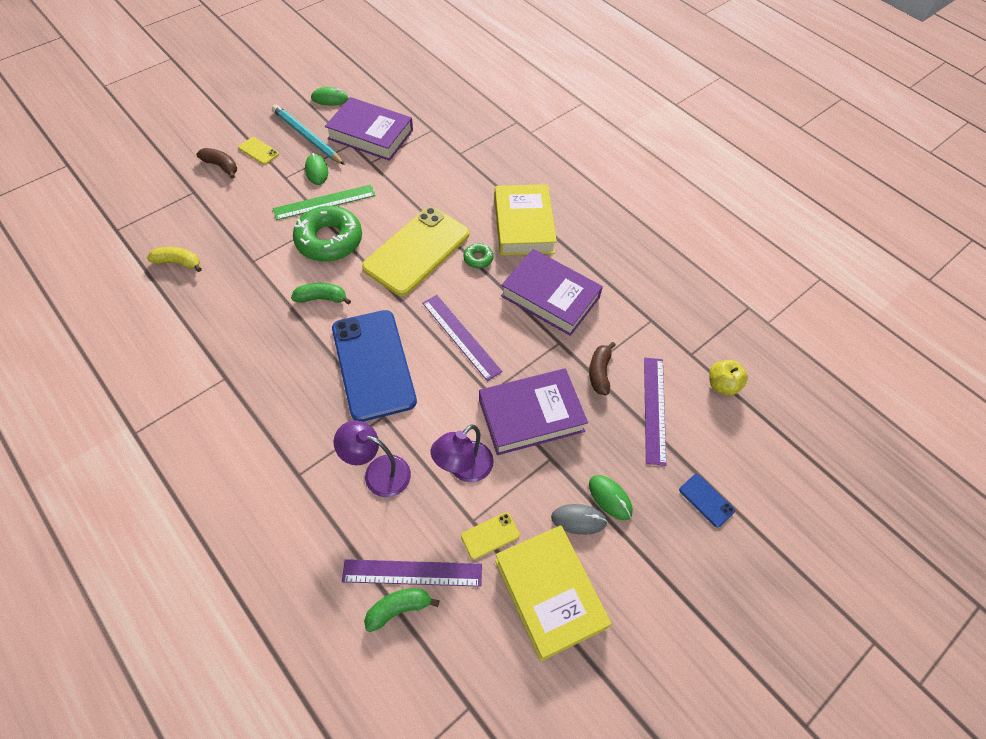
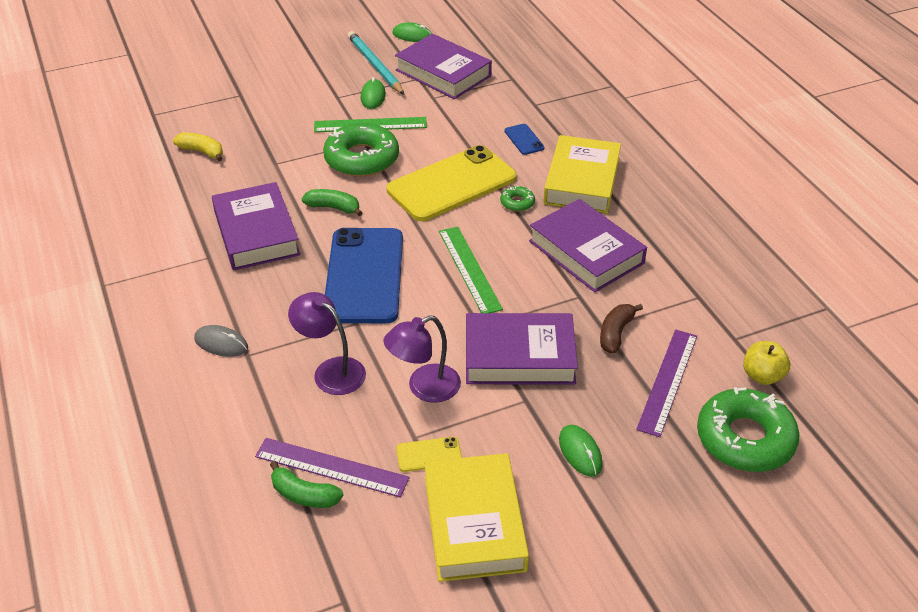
camera: 20 degrees right, 15 degrees down
brown banana [197,148,237,178] -> none
yellow phone [239,137,279,165] -> none
green banana [364,588,440,632] -> green banana turned 150 degrees counterclockwise [270,461,343,508]
purple ruler [422,295,502,381] -> green ruler [439,227,503,313]
grey mouse [551,504,608,535] -> grey mouse moved to [194,325,248,357]
blue phone [679,474,735,527] -> blue phone moved to [504,124,545,155]
none -> purple book [212,182,300,270]
none -> green donut [697,387,800,472]

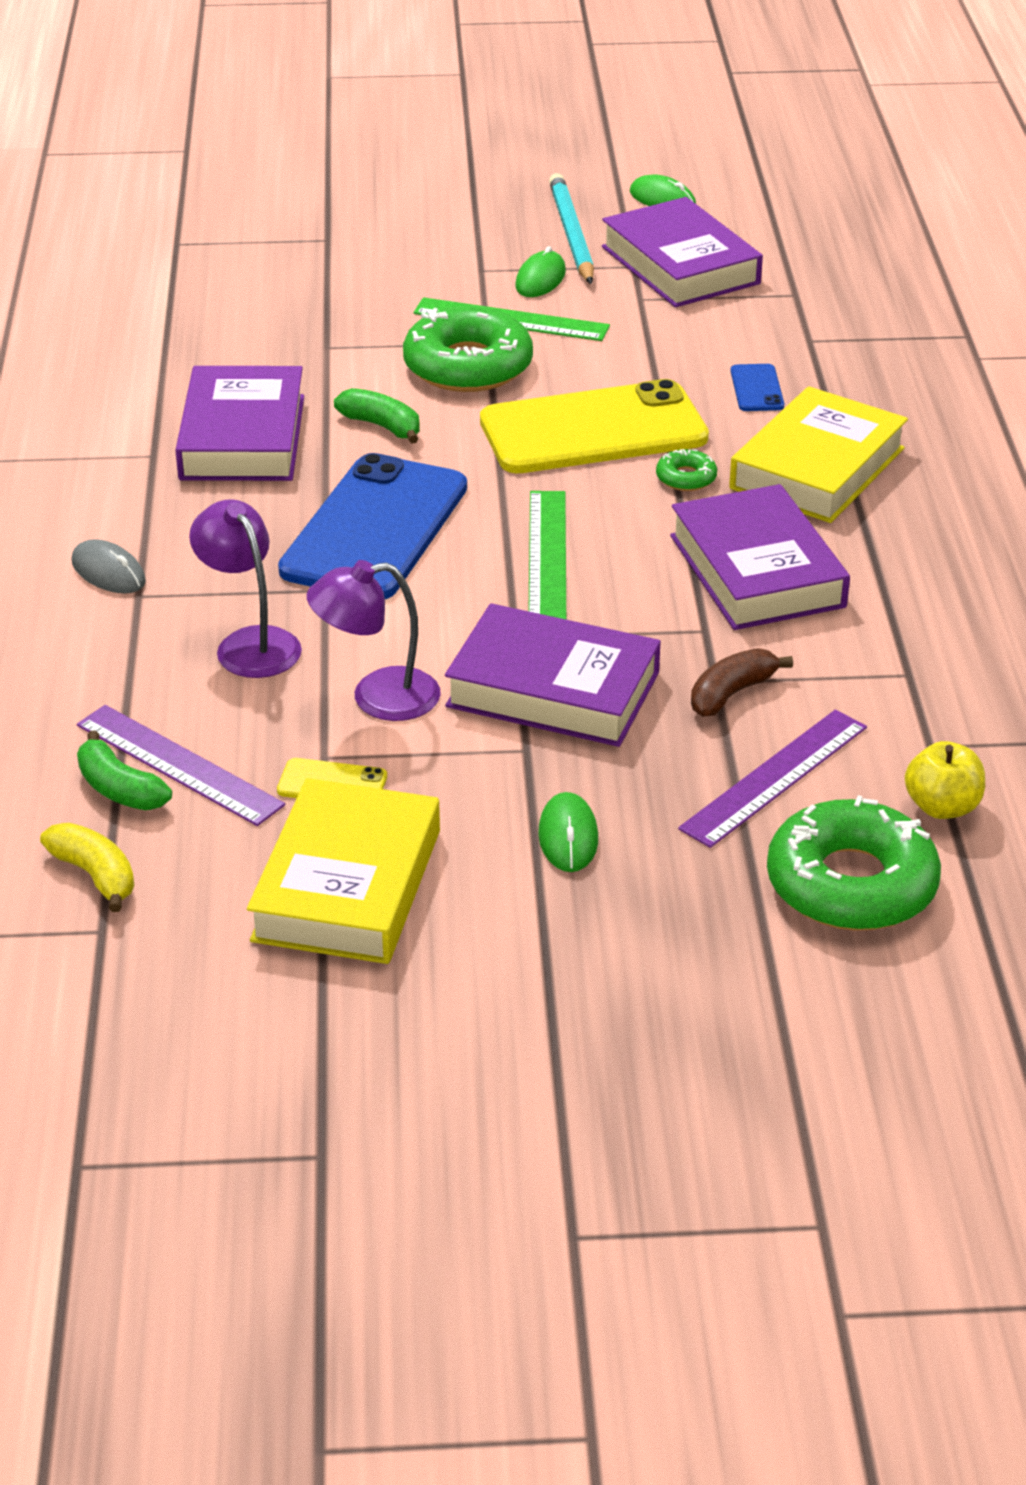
camera: 20 degrees right, 5 degrees down
yellow banana [173,132,223,161] -> yellow banana moved to [40,823,135,912]

